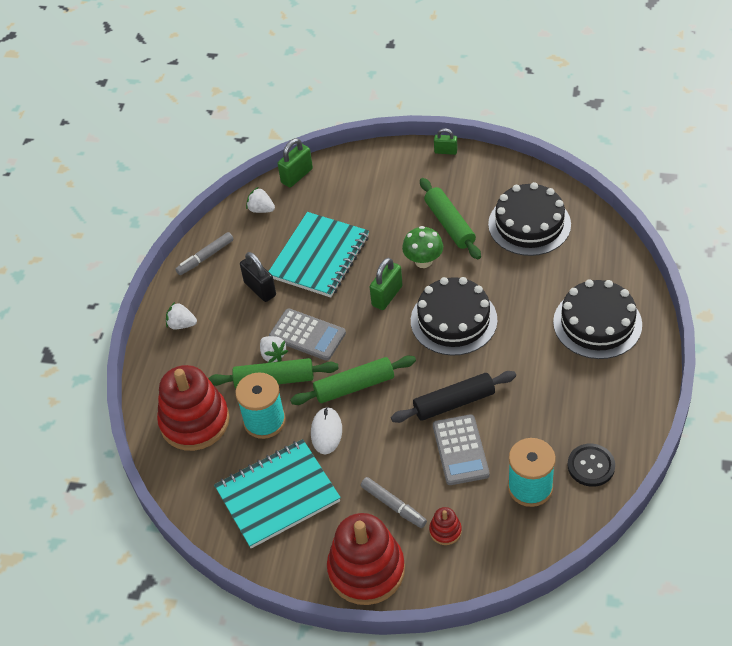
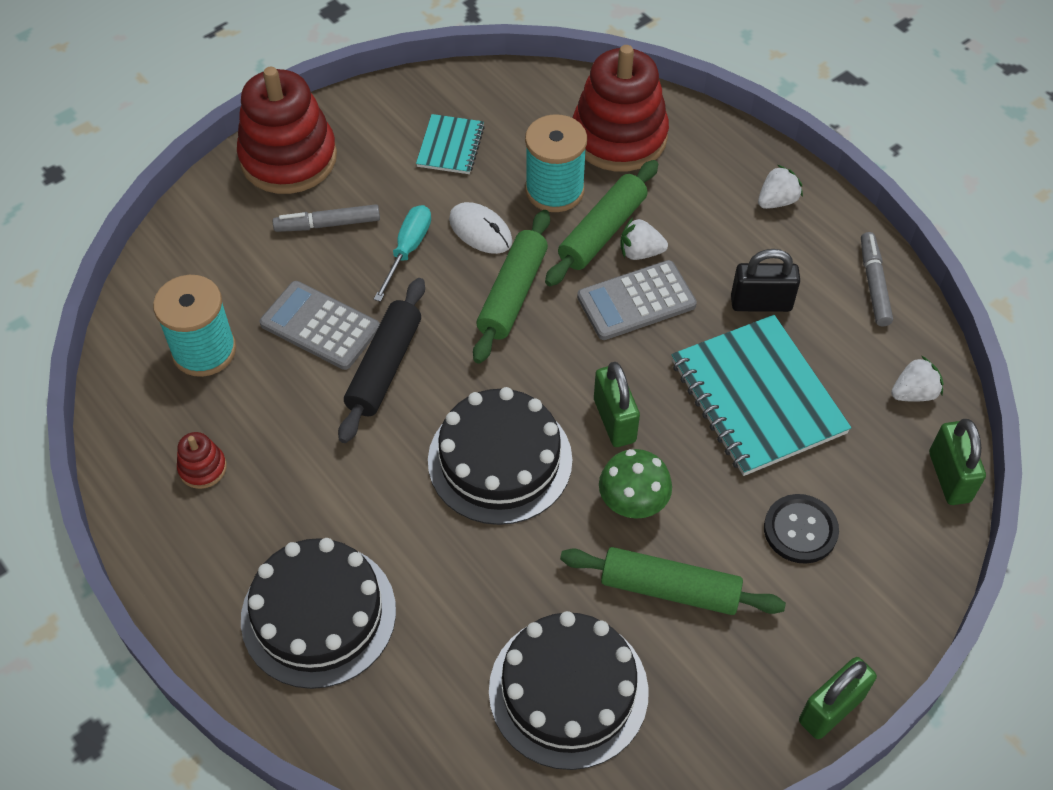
camera: 125 degrees right, 5 degrees up
turquoise notebook [214,439,341,548] -> turquoise notebook [416,114,485,174], size x0.51
red stacking toy [429,507,462,545] -> red stacking toy moved to [177,432,227,489]
green padlock [434,128,457,155] -> green padlock [799,657,877,739], size x1.56
black button [568,444,615,487] -> black button moved to [764,494,839,564]
none -> turquoise screwdriver [374,205,431,302]

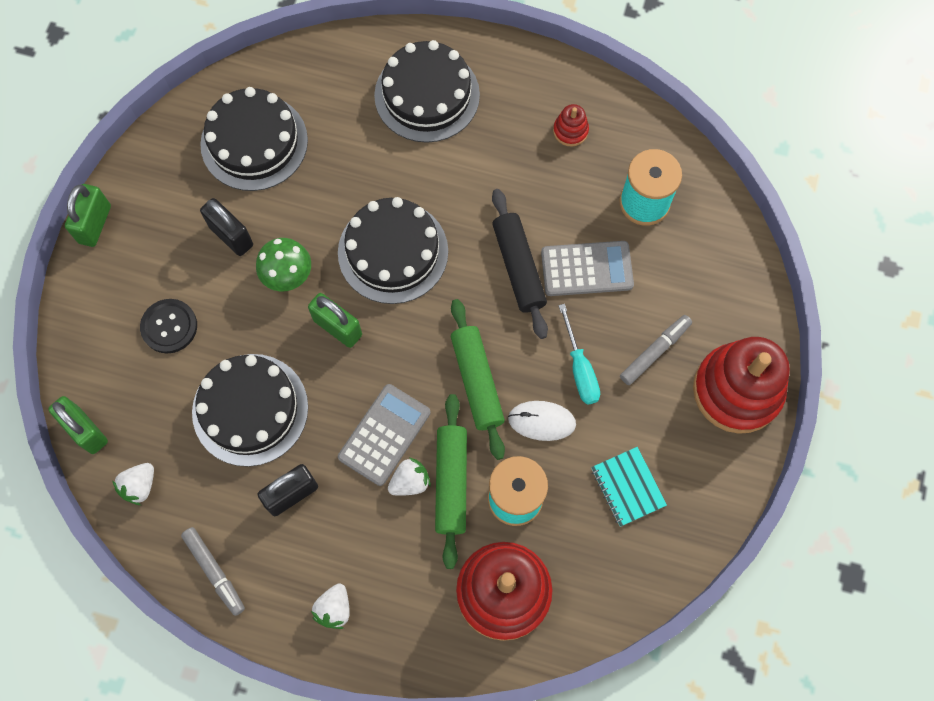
camera: 145 degrees right, 15 degrees up
green rolling pin [560,547,786,615] -> black padlock [200,198,253,256]
turquoise notebook [672,315,851,476] -> black cake [192,354,308,467]

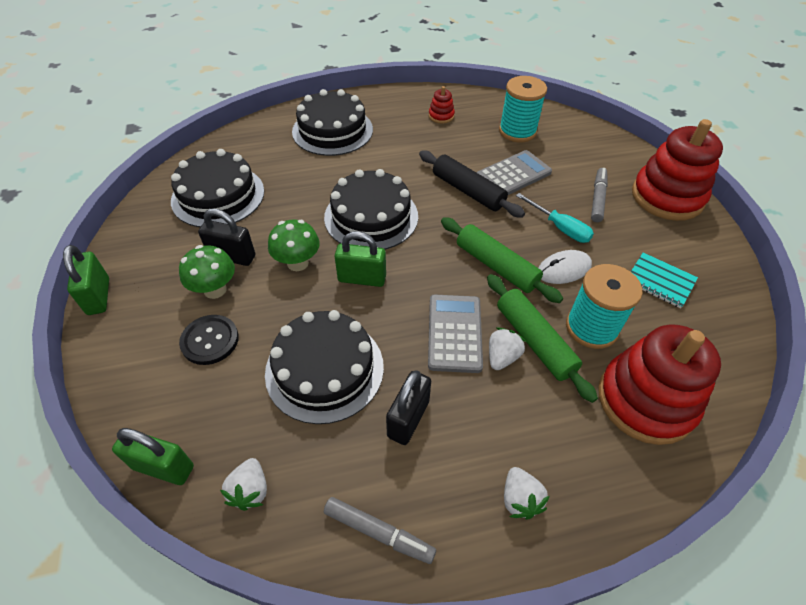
camera: 30 degrees left, 20 degrees down
none -> green mushroom [179,245,235,299]

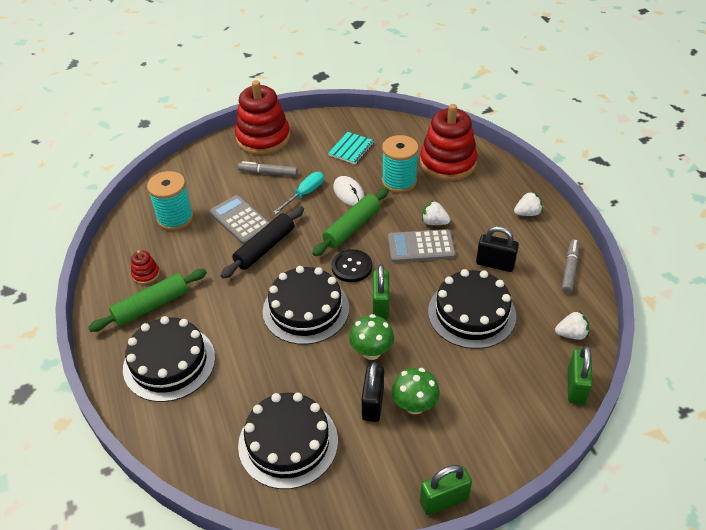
camera: 95 degrees left, 5 degrees down
black button [179,315,239,365] -> black button moved to [331,249,372,282]
green rolling pin [487,274,598,403] -> green rolling pin moved to [88,269,207,332]

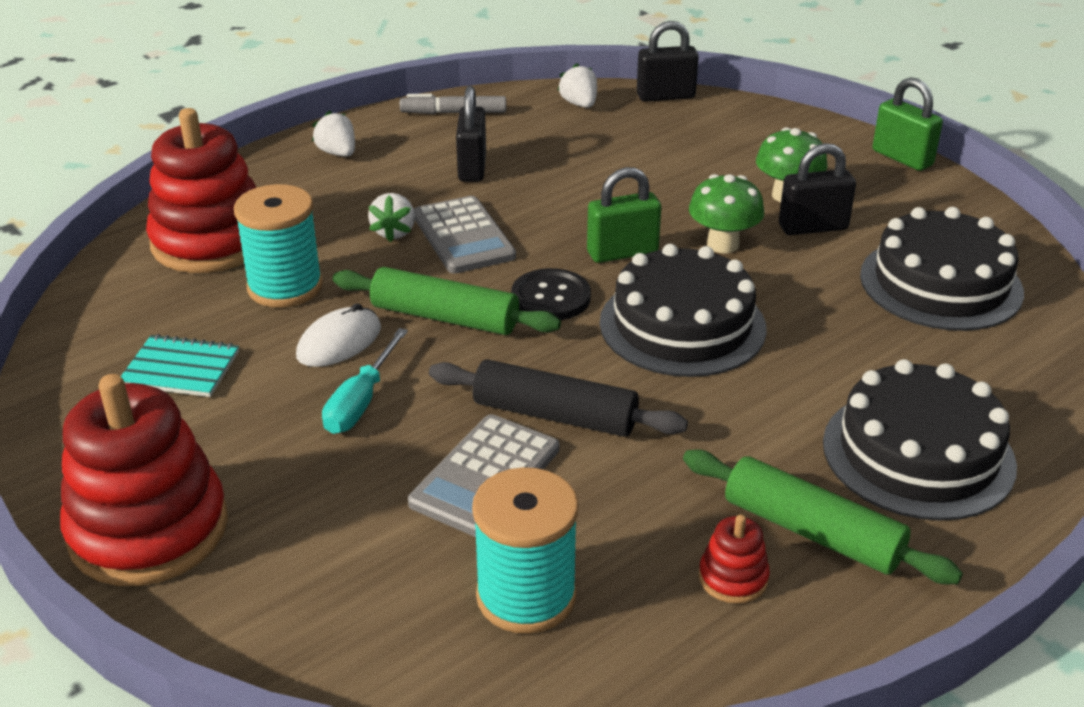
camera: 110 degrees left, 10 degrees down
grey marker [238,161,298,176] -> none
turquoise screwdriver [273,172,324,214] -> turquoise screwdriver turned 90 degrees counterclockwise [322,328,408,434]
black cake [428,269,516,349] -> none
green padlock [567,346,593,405] -> black padlock [637,21,699,102]

